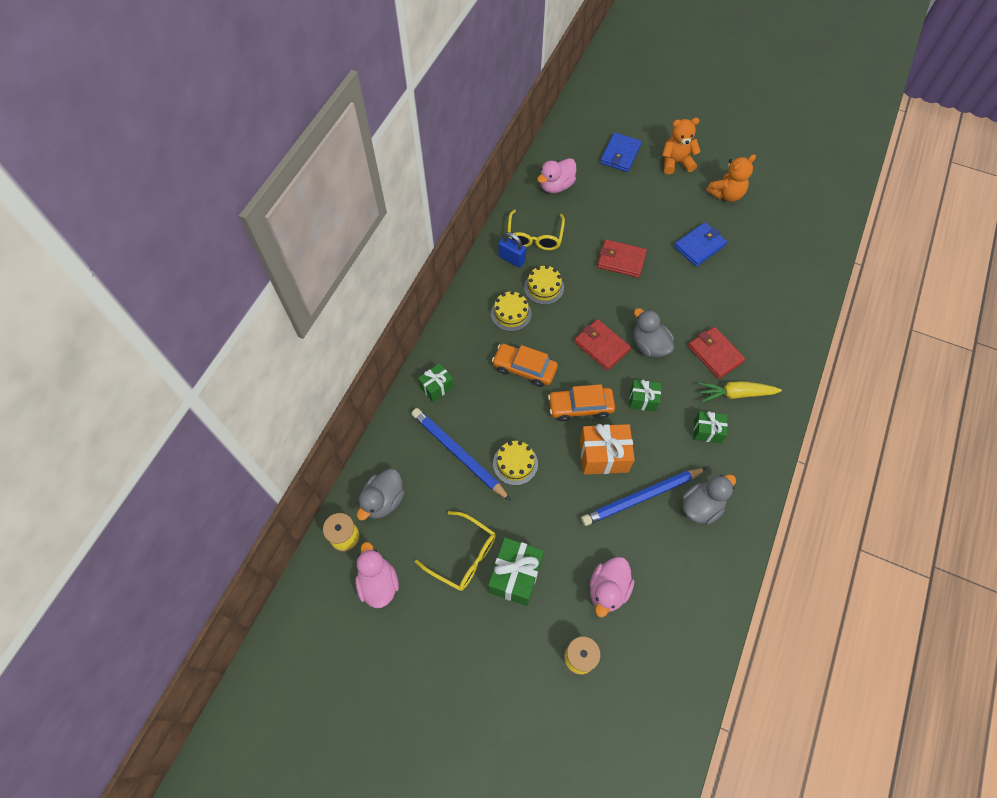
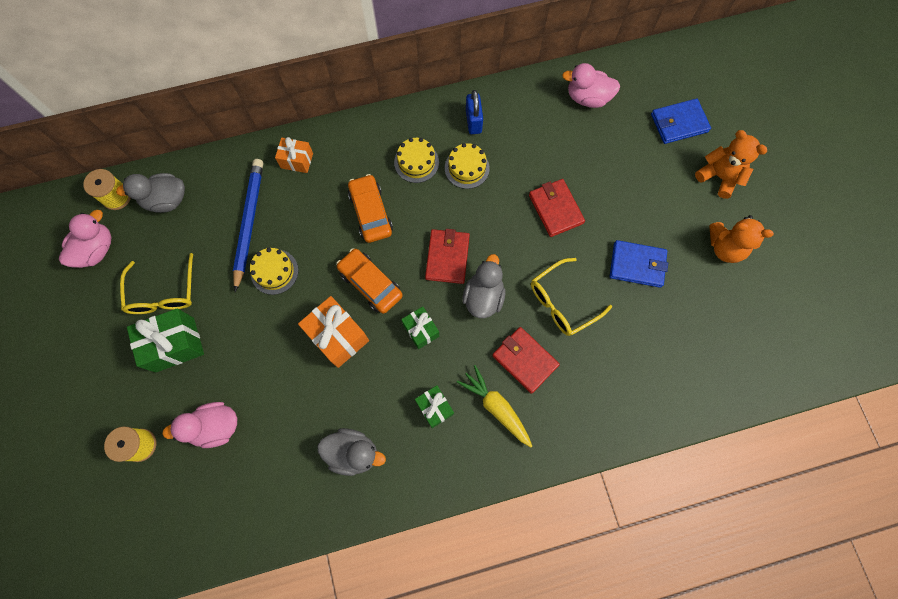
camera: 50 degrees right, 10 degrees up
green gift [418,363,454,402] -> orange gift [275,137,313,173]
yellow glasses [507,210,565,250] -> yellow glasses moved to [531,258,612,336]
blue pencil [581,468,707,526] -> none
red wallet [688,327,745,379] -> red wallet turned 60 degrees counterclockwise [492,327,560,394]

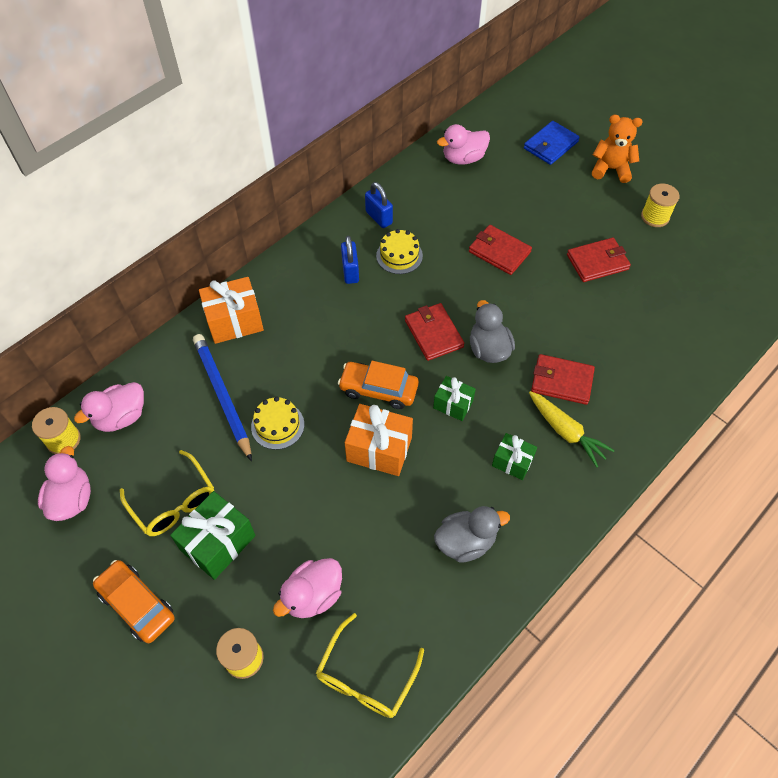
camera: 30 degrees left, 15 degrees down
grey duck [116,173,185,213] -> pink duck [74,382,144,432]
orange gift [275,137,313,173] -> orange gift [199,277,264,344], size x1.64
orange car [348,174,393,243] -> orange car moved to [93,560,175,643]
yellow cake [394,138,439,183] -> blue padlock [341,236,359,284]
yellow carrot [457,365,532,447] -> yellow carrot turned 150 degrees counterclockwise [529,391,615,468]
yellow glasses [531,258,612,336] -> yellow glasses moved to [316,613,424,718]
blue wallet [610,240,668,288] -> red wallet [567,238,631,282]
orange teddy bear [709,215,774,263] -> yellow spool [641,184,679,227]

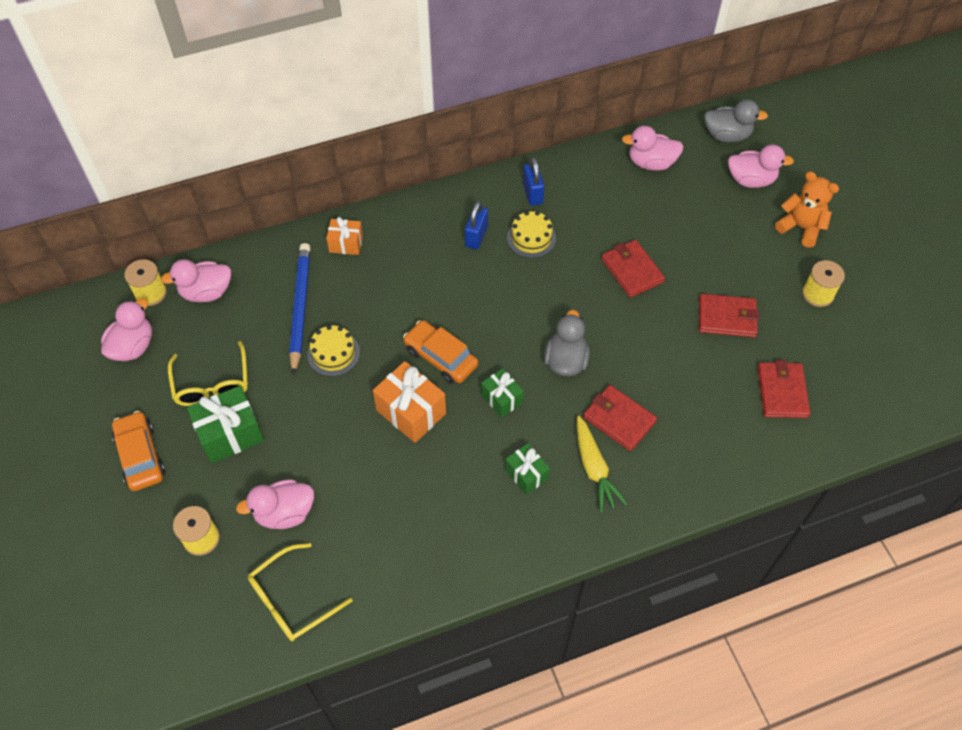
camera: 25 degrees right, 0 degrees up
orange gift [199,277,264,344] -> orange gift [326,217,363,255], size x0.61
red wallet [405,303,464,361] -> red wallet moved to [757,360,810,418]
grey duck [434,506,510,563] -> grey duck moved to [704,100,768,143]
blue wallet [524,121,580,165] -> pink duck [728,145,794,188]

